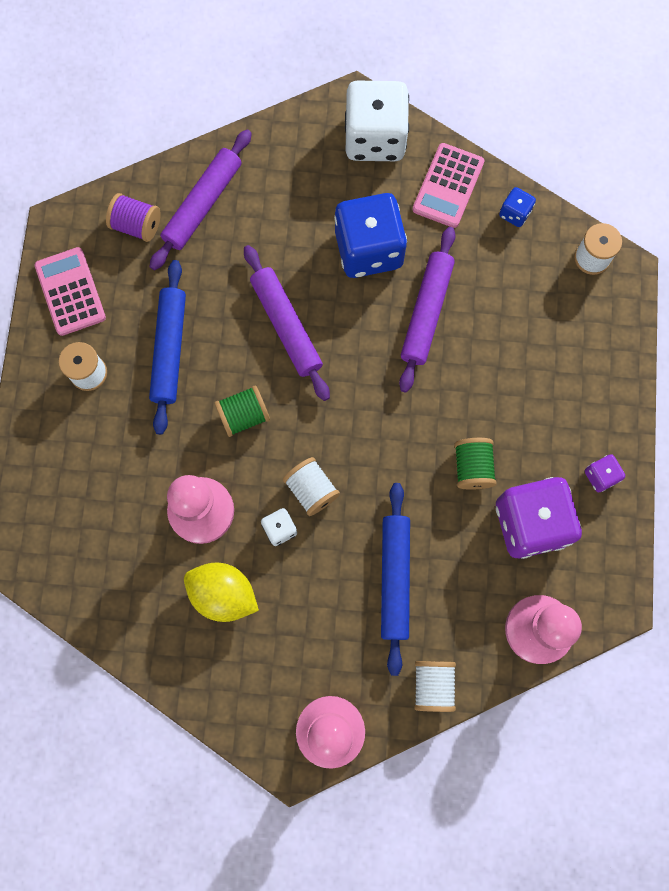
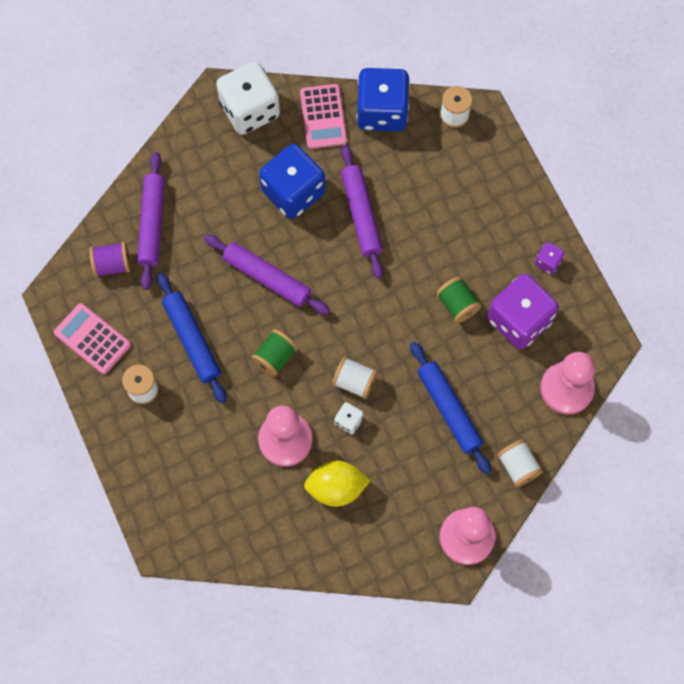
camera: 30 degrees left, 5 degrees down
blue dice [499,187,536,227] -> blue dice [356,68,410,132], size x2.29

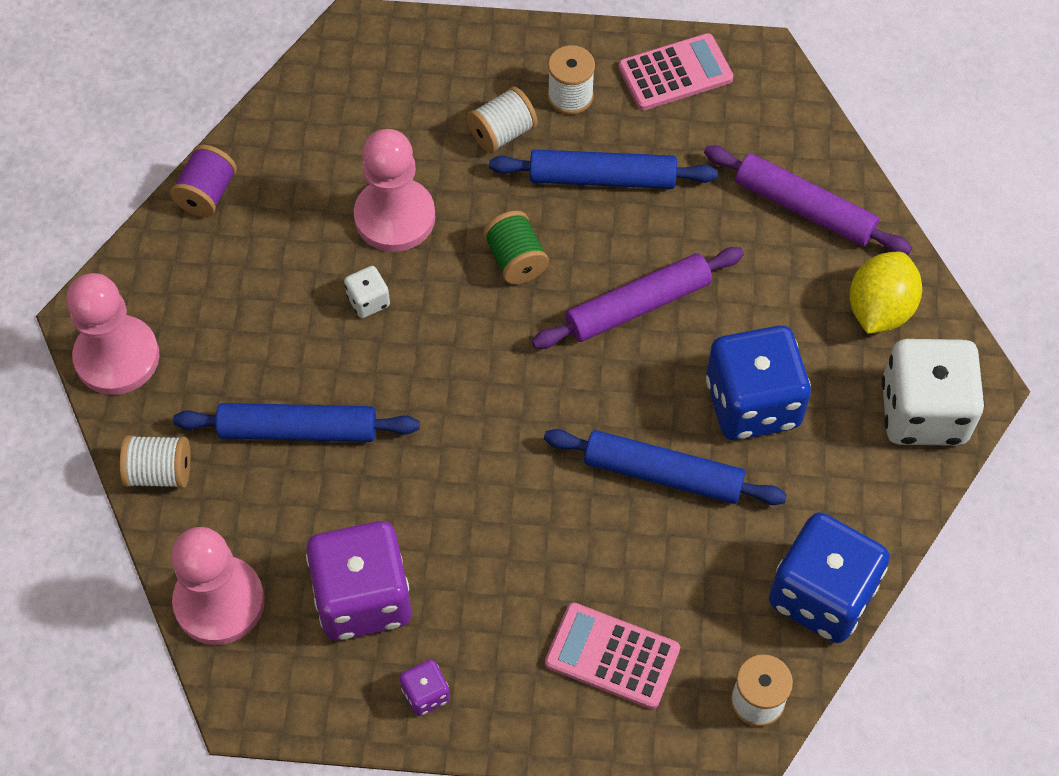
camera: 120 degrees right, 10 degrees down
purple spool [89,242,131,277] -> purple spool moved to [170,145,237,217]
pink calculator [300,84,347,149] -> pink calculator moved to [545,602,680,709]
yellow lemon [304,461,370,507] -> yellow lemon moved to [850,252,922,334]
white spool [332,357,378,399] -> white spool moved to [467,87,537,153]
purple rolling pin [341,145,383,279] -> blue rolling pin [544,429,787,505]
green spool [436,276,481,323] -> none

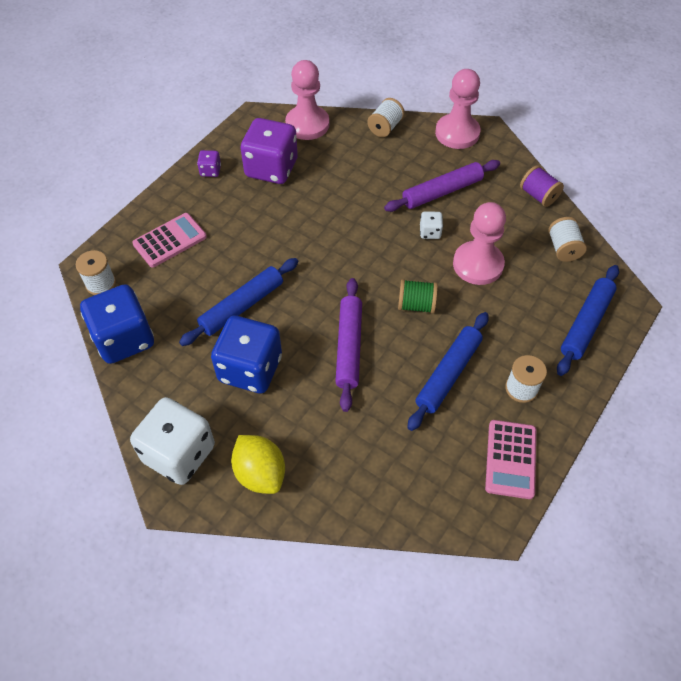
camera: 120 degrees right, 5 degrees down
blue rolling pin [173,403,420,442] -> blue rolling pin moved to [557,265,619,376]
white spool [467,87,537,153] -> white spool moved to [548,217,587,262]
purple rolling pin [704,146,912,255] -> purple rolling pin moved to [384,160,500,212]

